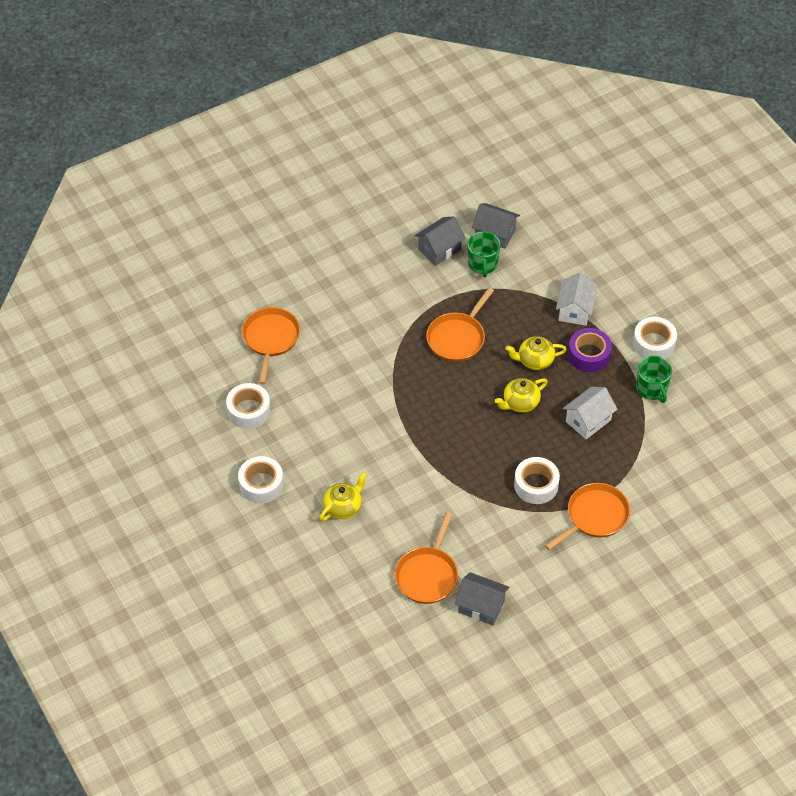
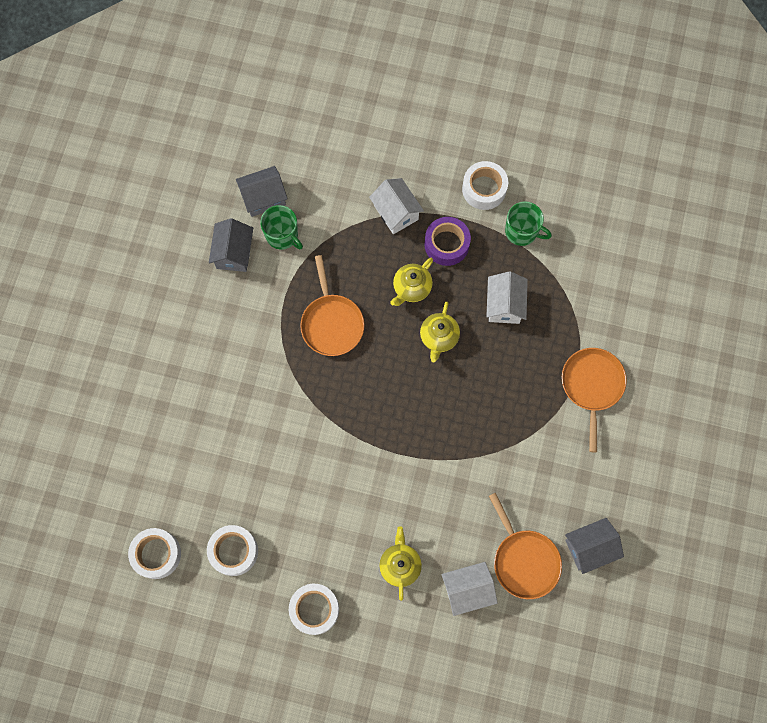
camera: 45 degrees left, 20 degrees up
orange pan [242,307,300,384] -> none
white tape [514,457,560,504] -> white tape moved to [128,528,181,579]
none -> white house [441,562,498,616]

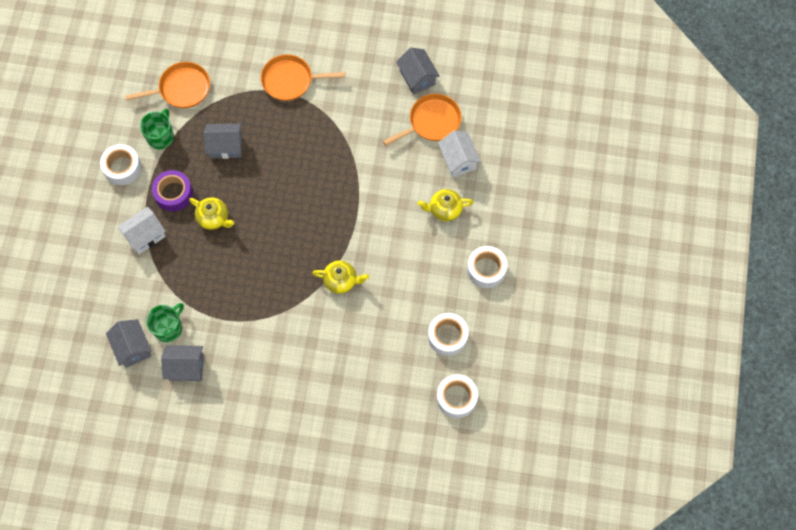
camera: 95 degrees left, 5 degrees down
orange pan [300,255,364,356] -> orange pan moved to [125,62,210,108]
yellow teapot [420,302,460,362] -> yellow teapot moved to [312,260,369,294]
white house [486,271,528,324] -> grey house [203,123,242,159]

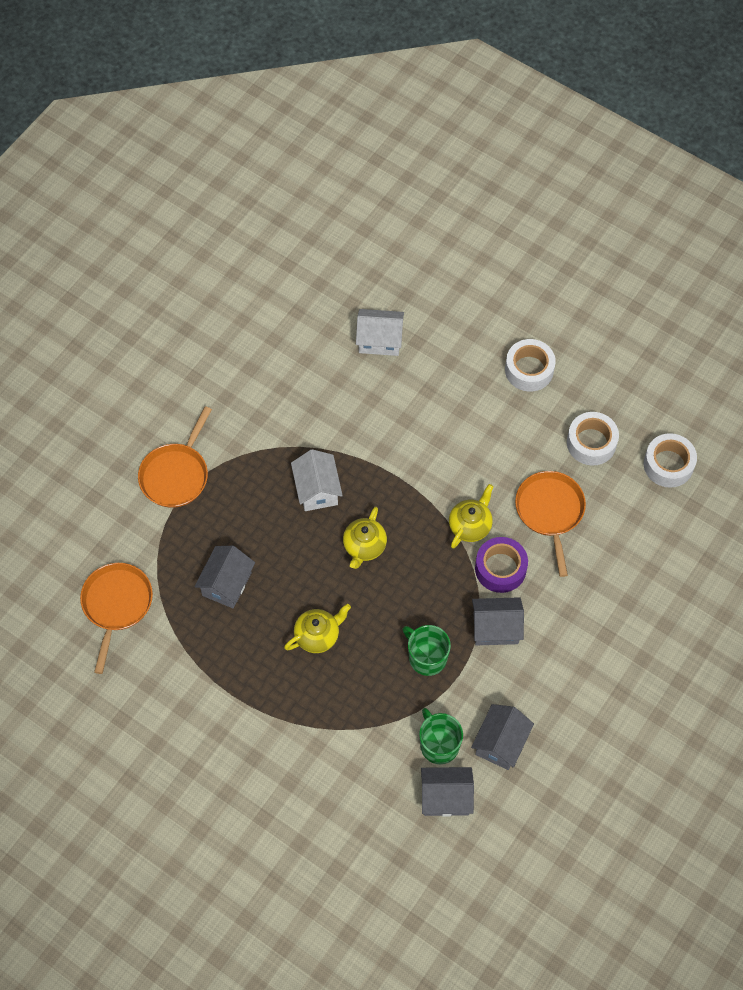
camera: 65 degrees left, 5 degrees down
white tape [100,144,142,185] -> none
white house [117,207,166,254] -> white house moved to [291,449,343,511]
green mug [140,109,174,149] -> green mug moved to [403,625,451,676]
purple tape [152,170,193,212] -> purple tape moved to [475,537,528,593]
orange pan [383,94,462,146] -> orange pan moved to [515,471,586,577]
grey house [396,48,440,95] -> grey house moved to [472,597,524,645]
yellow teapot [418,189,474,221] -> yellow teapot moved to [343,507,387,569]

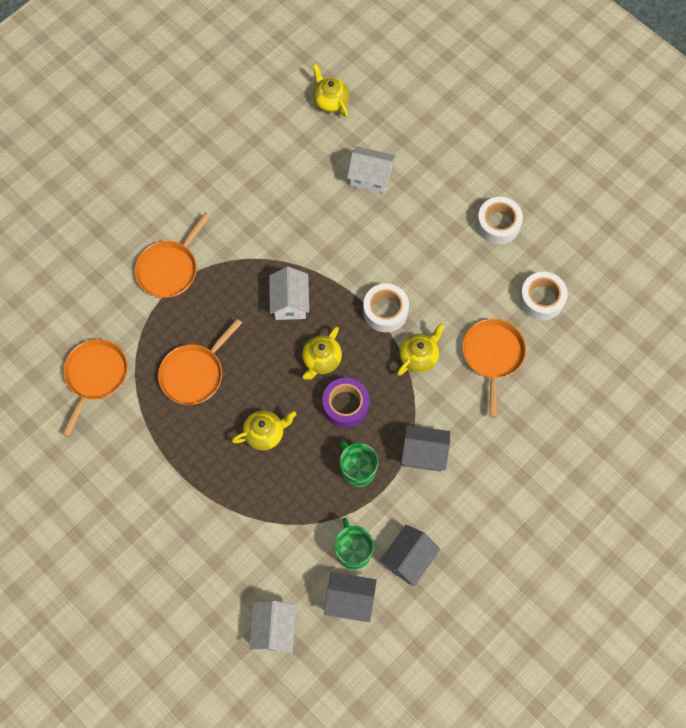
camera: 10 degrees right, 5 degrees up
grey house [194,546,255,608] -> orange pan [158,319,242,405]
purple tape [475,537,528,593] -> purple tape moved to [322,377,369,428]
white tape [644,433,697,488] -> white tape moved to [363,283,409,333]
none -> white house [249,600,296,653]
none -> yellow teapot [313,64,349,117]

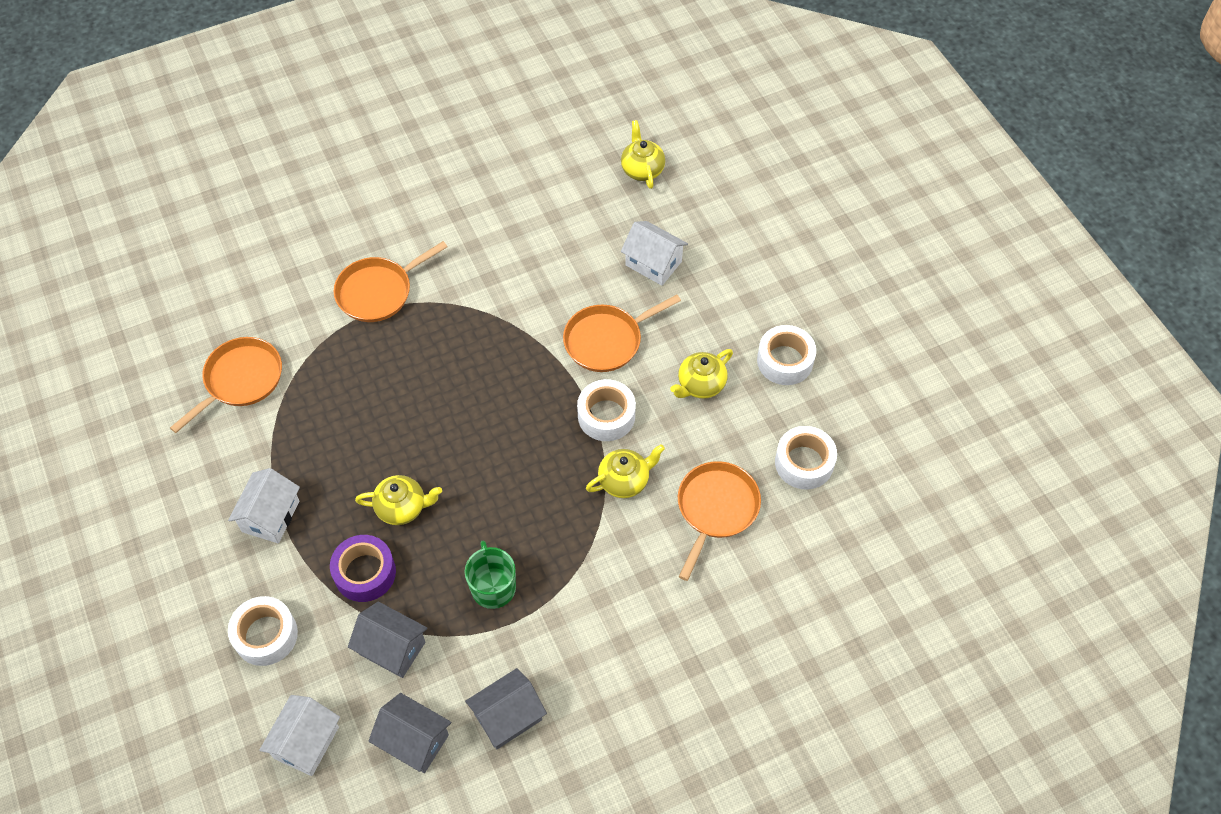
camera: 20 degrees right, 10 degrees down
orange pan [158,319,242,405] -> orange pan moved to [563,294,681,372]
white house [269,267,309,320] -> white house moved to [228,468,300,543]
yellow teapot [302,327,342,380] -> yellow teapot moved to [670,349,733,399]
purple tape [322,377,369,428] -> purple tape moved to [330,535,396,602]
green mug [334,518,374,570] -> none
grey house [401,425,450,472] -> grey house moved to [348,602,428,678]
none -> white tape [228,596,298,666]

